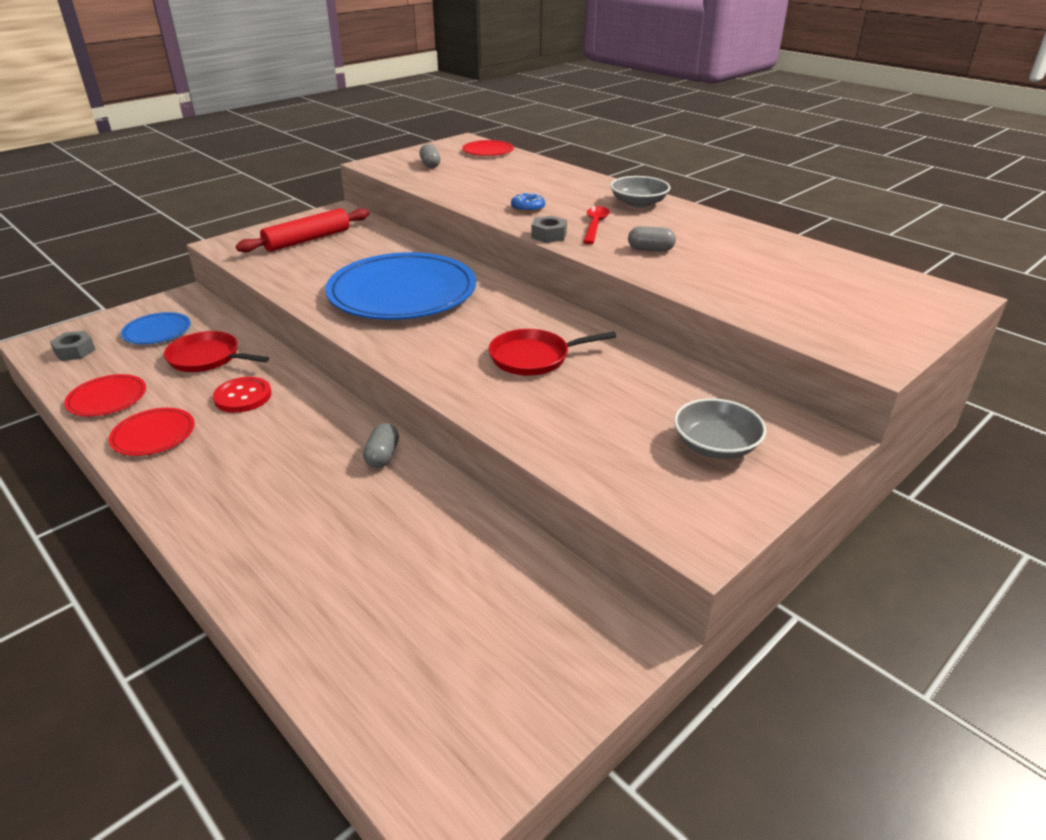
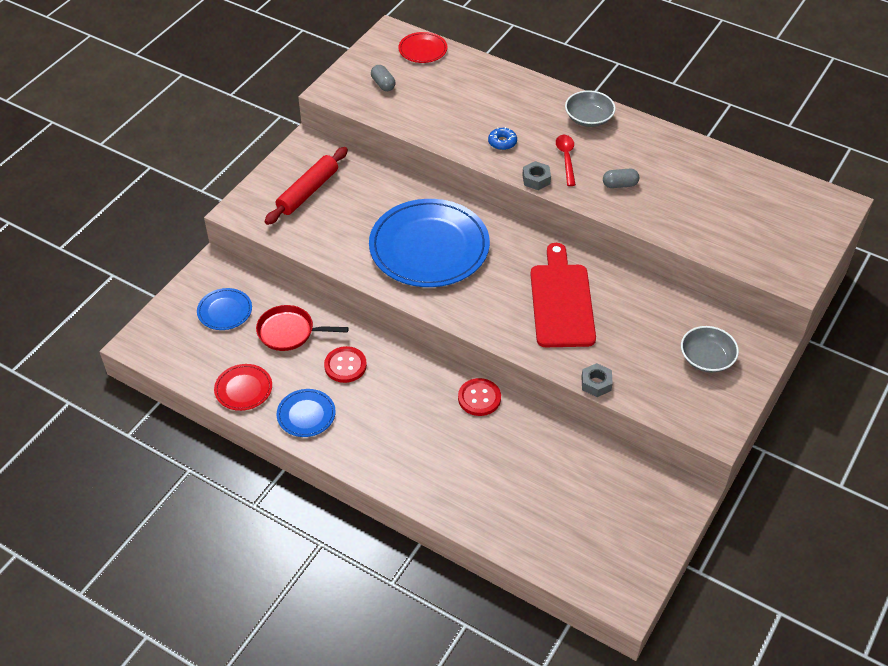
camera: 15 degrees left, 15 degrees up
grey nut [50,331,96,361] -> grey nut moved to [582,363,613,397]
red plate [109,408,195,456] -> blue plate [277,389,336,437]
grey capsule [363,423,399,468] -> red button [458,378,501,416]
red pan [489,329,616,376] -> red cutting board [530,243,596,347]

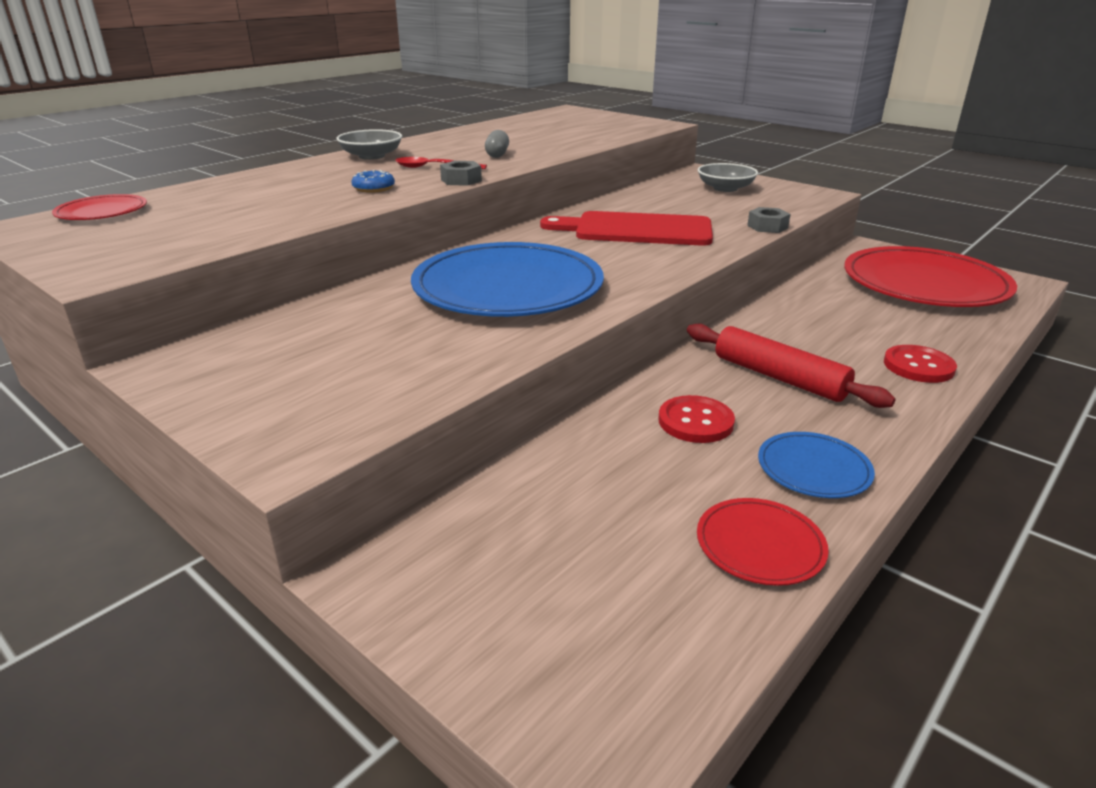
camera: 80 degrees left, 20 degrees down
blue plate [197,288,252,330] -> none
red pan [256,305,349,351] -> none
red rolling pin [265,147,348,225] -> red rolling pin moved to [687,323,896,408]
grey capsule [371,65,396,91] -> none
red button [458,378,501,416] -> red button moved to [884,345,957,383]
none -> red plate [844,246,1017,307]

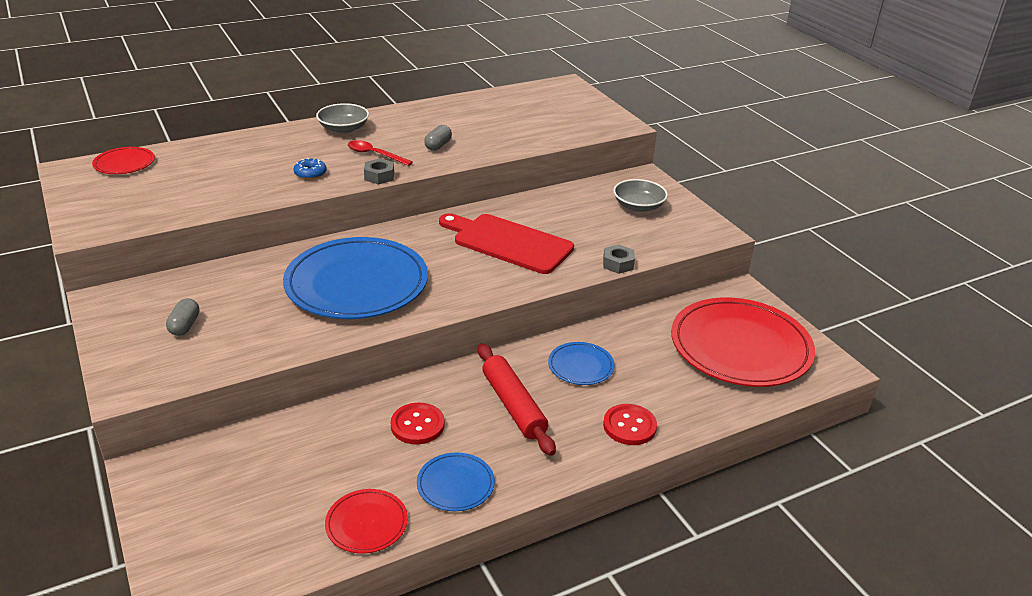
camera: 20 degrees right, 5 degrees up
none -> grey capsule [166,298,199,336]
none -> blue plate [548,342,615,385]

